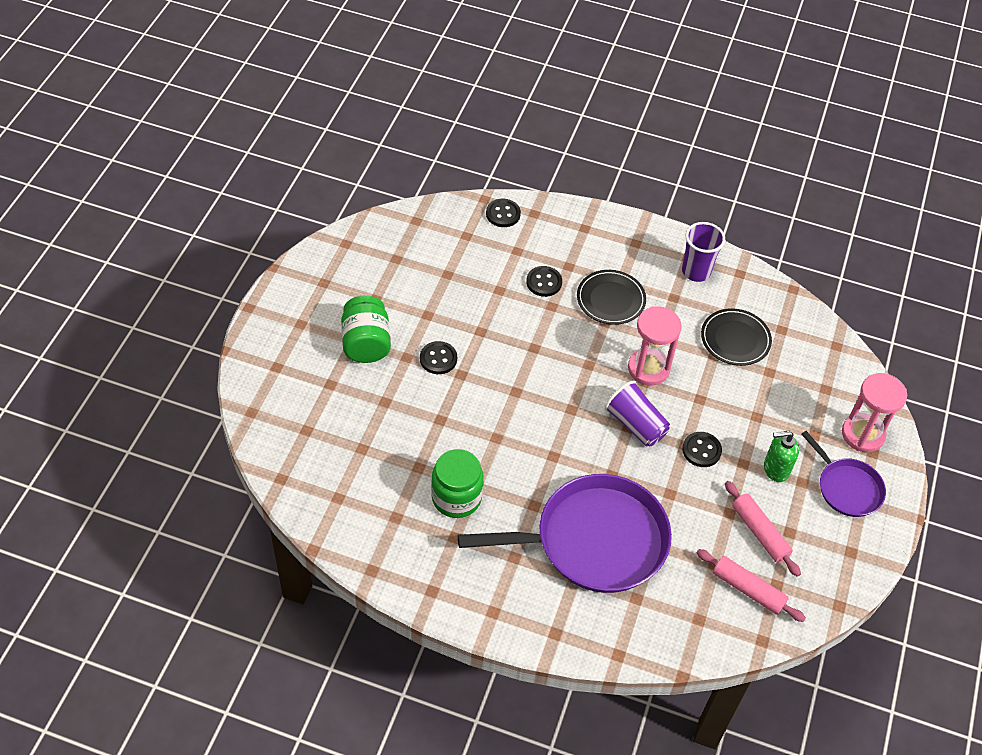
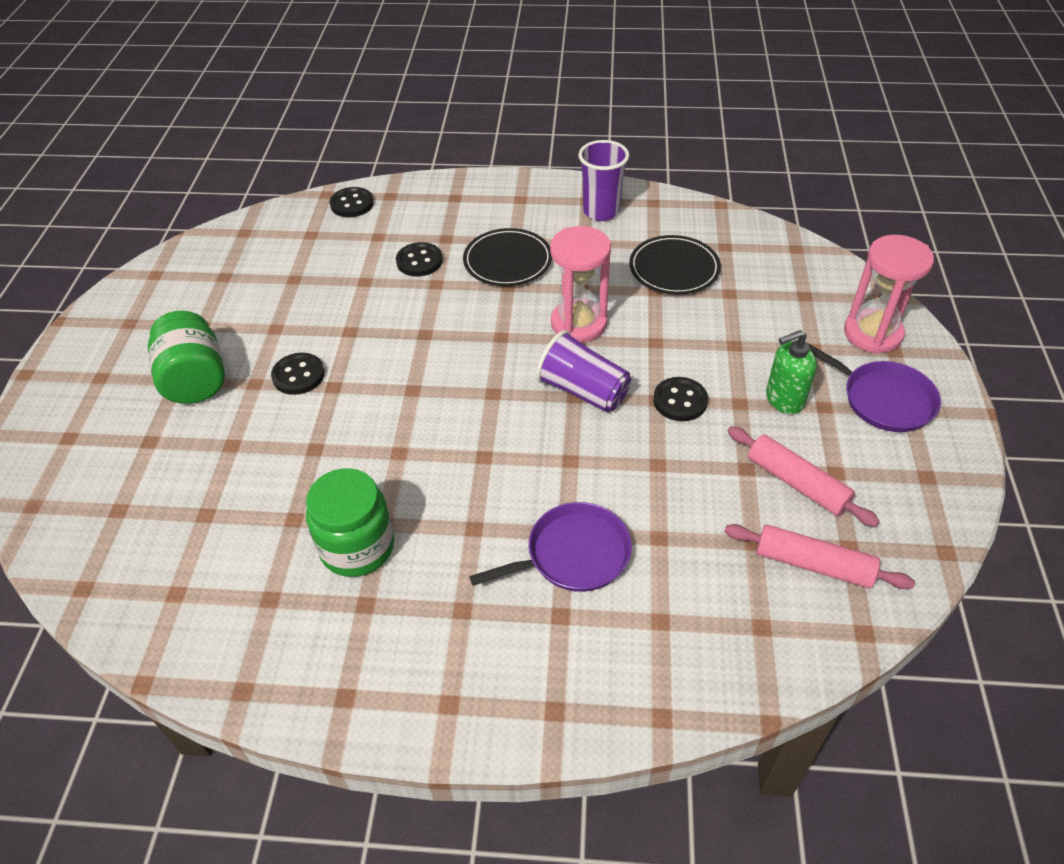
camera: 10 degrees left, 5 degrees down
purple pan [458,474,672,593] -> purple pan [469,502,632,592], size x0.52

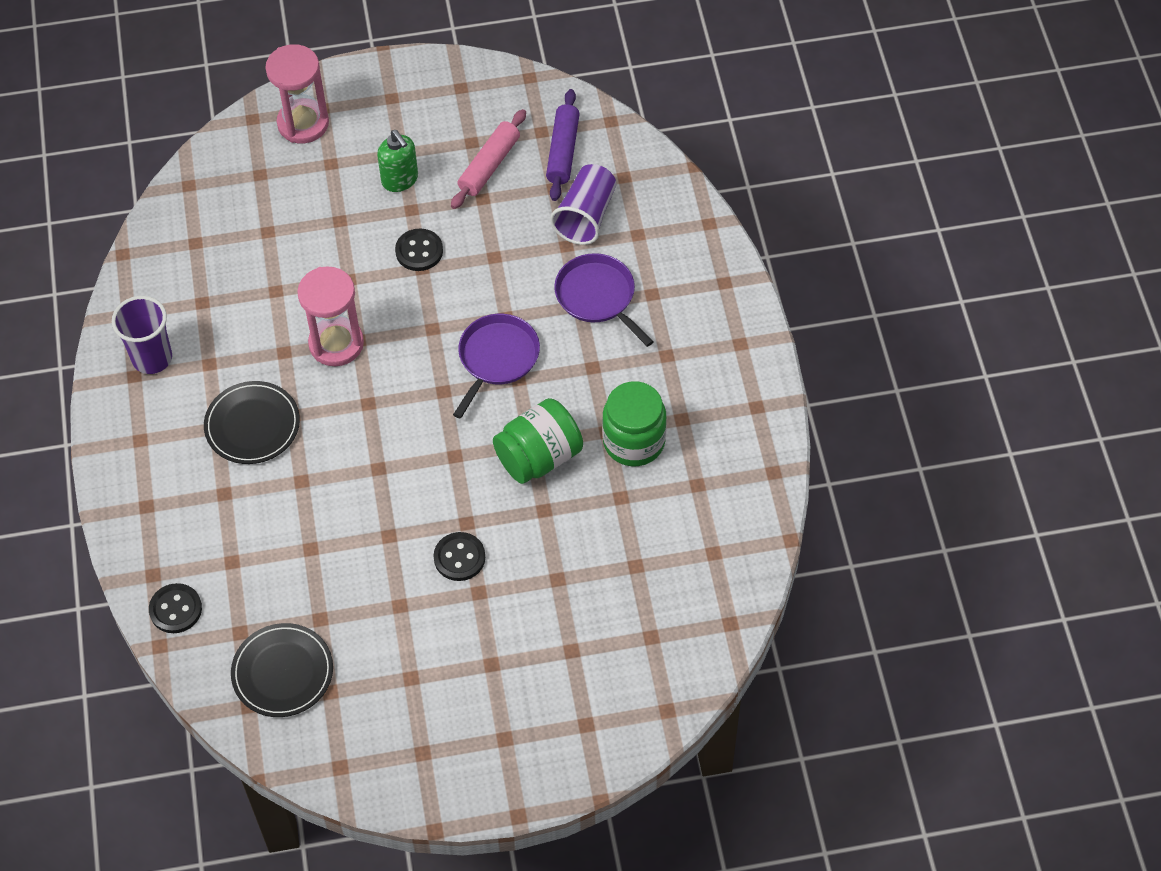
camera: 105 degrees left, 10 degrees up
green jar [148,311,225,404] -> green jar moved to [493,398,583,484]
black button [396,242,443,277] -> none
purple cup [536,330,631,412] -> purple cup moved to [550,164,616,245]
black plate [629,235,721,294] -> black plate moved to [231,623,333,717]
pink rolling pin [724,524,915,589] -> purple rolling pin [546,89,580,201]
purple pan [806,342,941,432] -> purple pan moved to [453,314,540,419]

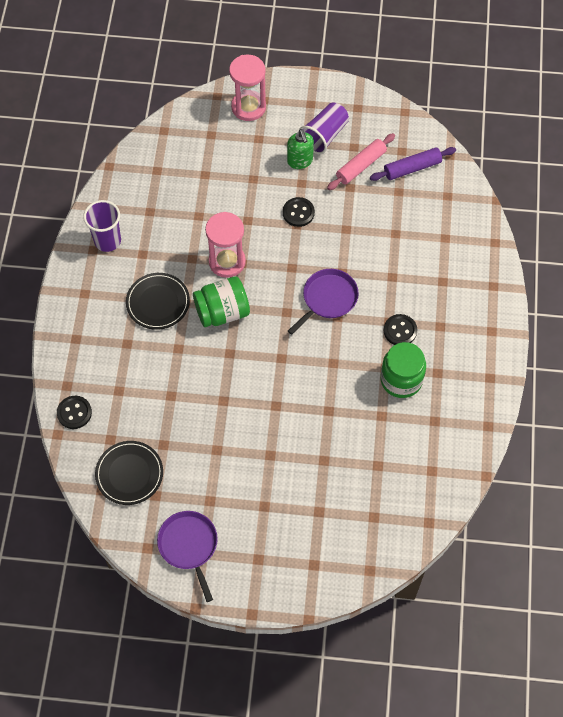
camera: 15 degrees right, 5 degrees up
black button [434,532,485,581] -> black button moved to [384,314,417,345]
green jar [493,398,583,484] -> green jar moved to [193,276,250,327]
purple rolling pin [546,89,580,201] -> purple rolling pin turned 45 degrees clockwise [370,147,456,181]
purple cup [550,164,616,245] -> purple cup moved to [299,102,349,154]
purple pan [554,253,654,347] -> purple pan moved to [157,511,218,602]

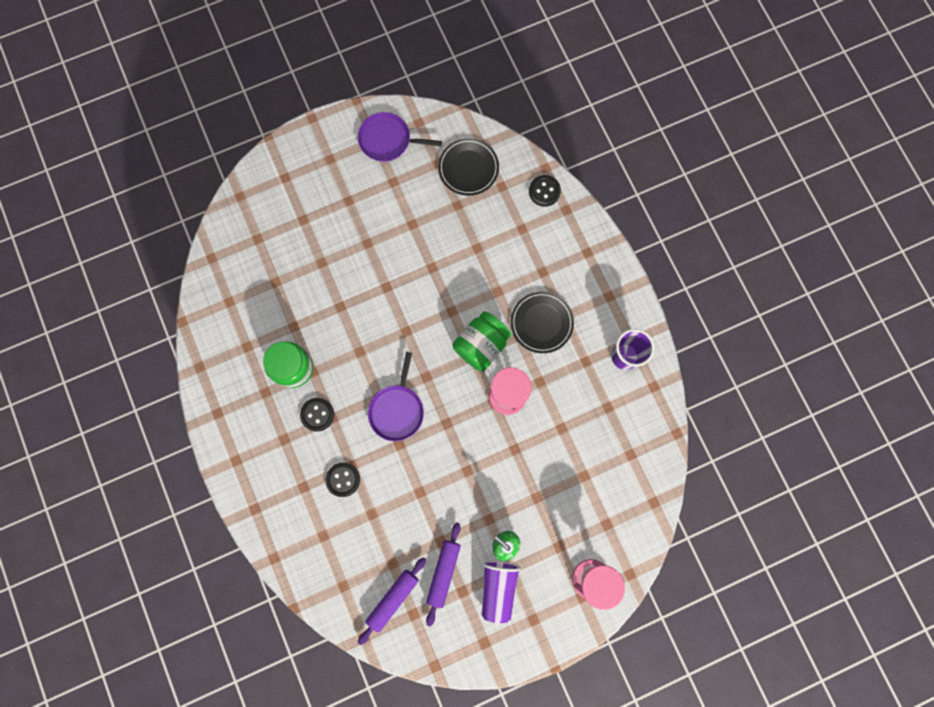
camera: 150 degrees right, 15 degrees up
purple pan [157,511,218,602] -> purple pan turned 150 degrees clockwise [358,112,442,162]
black button [283,197,315,227] -> black button moved to [326,463,360,497]
pink rolling pin [327,133,395,190] -> purple rolling pin [426,522,461,627]

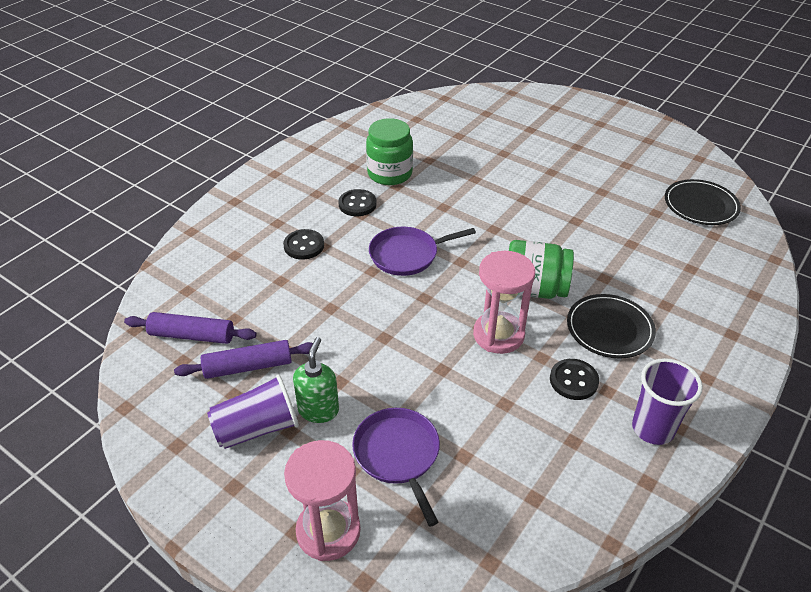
camera: 60 degrees right, 35 degrees down
purple pan [358,112,442,162] -> purple pan moved to [352,408,440,527]
black button [529,175,561,207] -> black button moved to [550,359,599,400]

